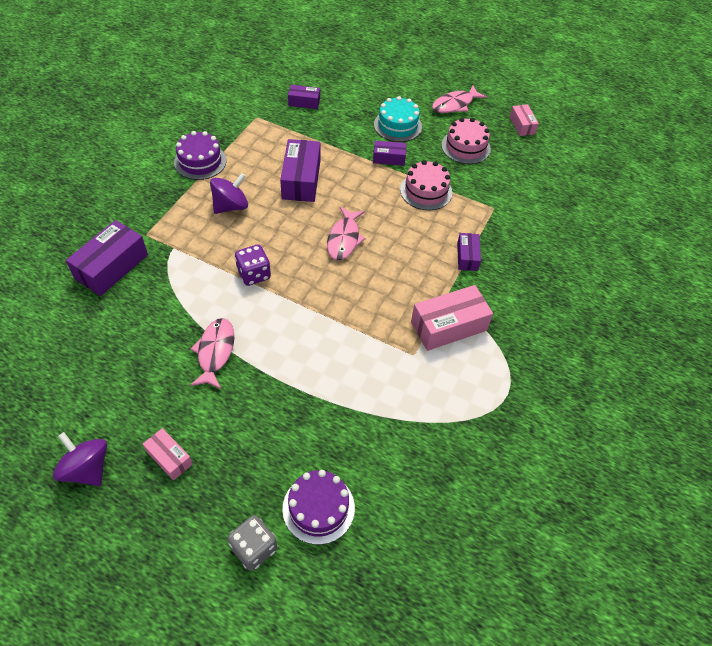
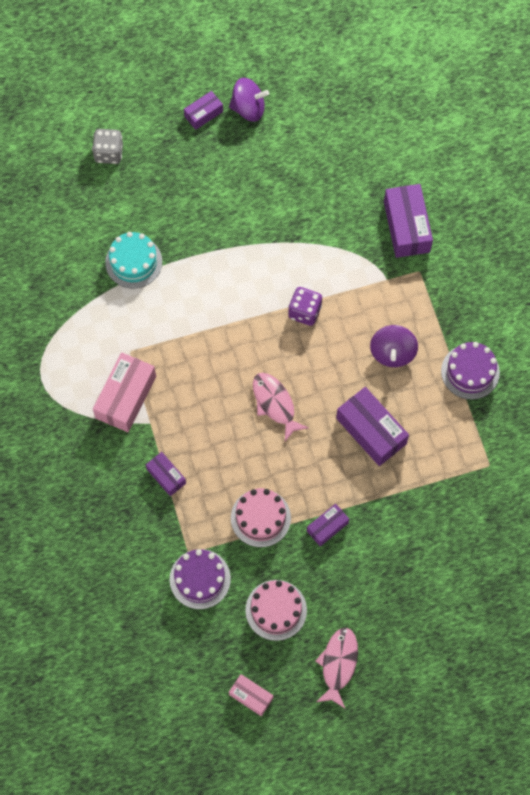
camera: 140 degrees right, 15 degrees up
pink box [143,428,193,481] -> none
pink fish [190,318,234,389] -> none
purple cake [282,470,355,545] -> purple cake moved to [170,549,231,609]
purple box [288,85,320,109] -> purple box moved to [184,91,223,130]
turquoise cake [374,96,422,142] -> turquoise cake moved to [105,232,162,289]

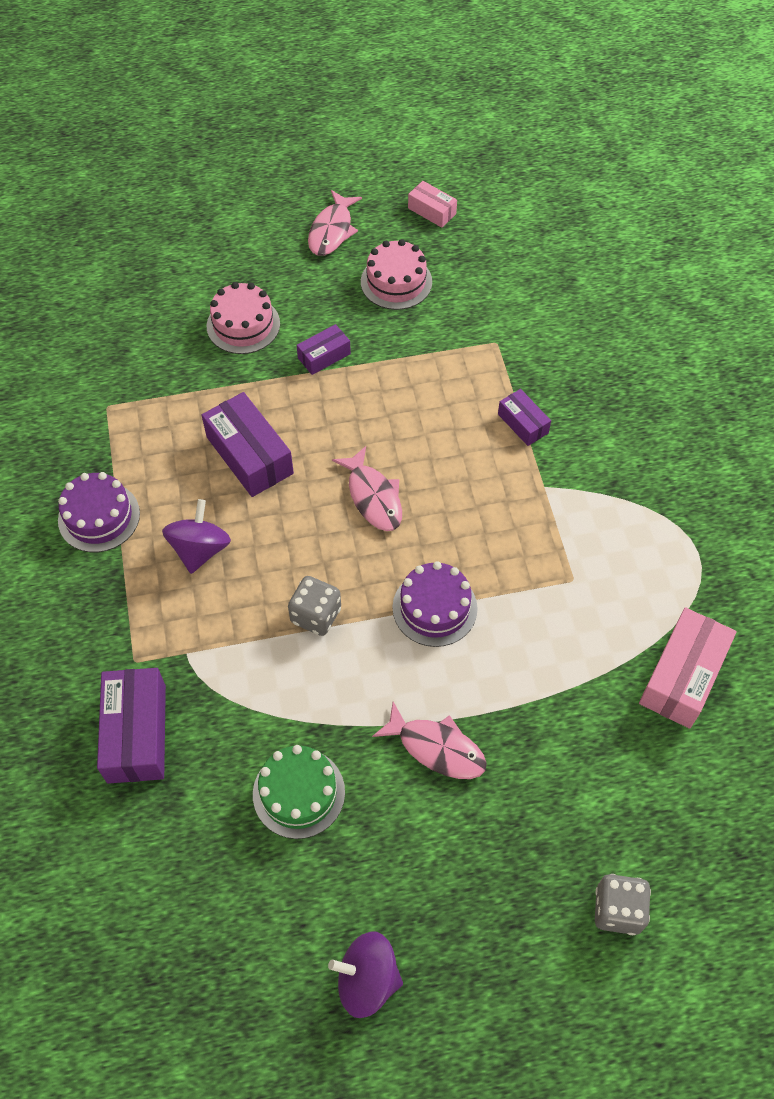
camera: 175 degrees left, 10 degrees down
pink box [93,352,156,432] -> pink box moved to [639,607,737,729]
turquoise cake [105,232,162,289] -> none
purple cake [170,549,231,609] -> purple cake moved to [392,561,478,647]
purple box [184,91,223,130] -> none
pink cake [231,488,291,547] -> pink cake moved to [207,282,280,354]
purple dice [288,287,322,326] -> grey dice [288,576,341,636]
none -> green cake [253,745,345,839]
none -> pink fish [372,702,487,779]

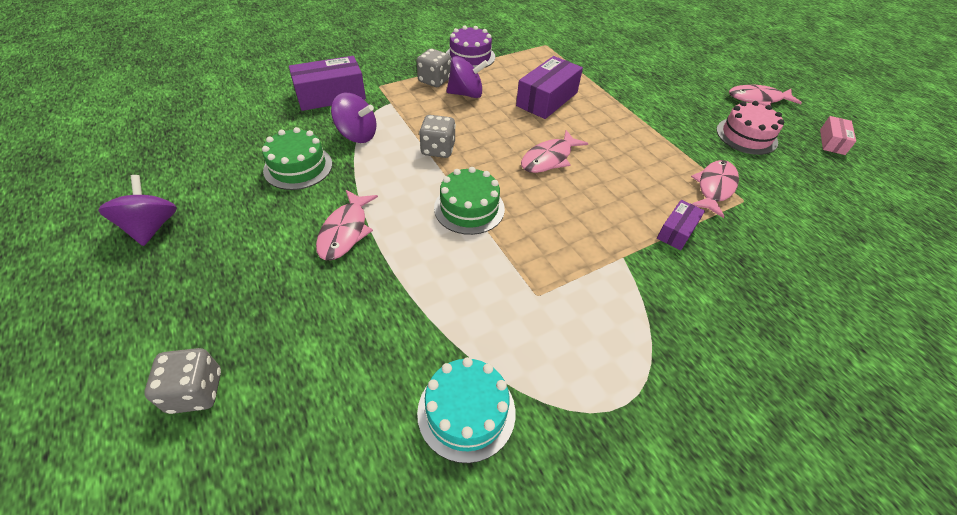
camera: 70 degrees right, 10 degrees down
pink cake [207,282,280,354] -> none
purple box [297,324,351,375] -> none
purple cake [392,561,478,647] -> green cake [434,167,505,235]
pink box [639,607,737,729] -> turquoise cake [417,357,515,463]
none -> purple spinning top [331,93,377,143]
none -> grey dice [417,49,451,87]
none -> pink fish [691,160,739,218]

